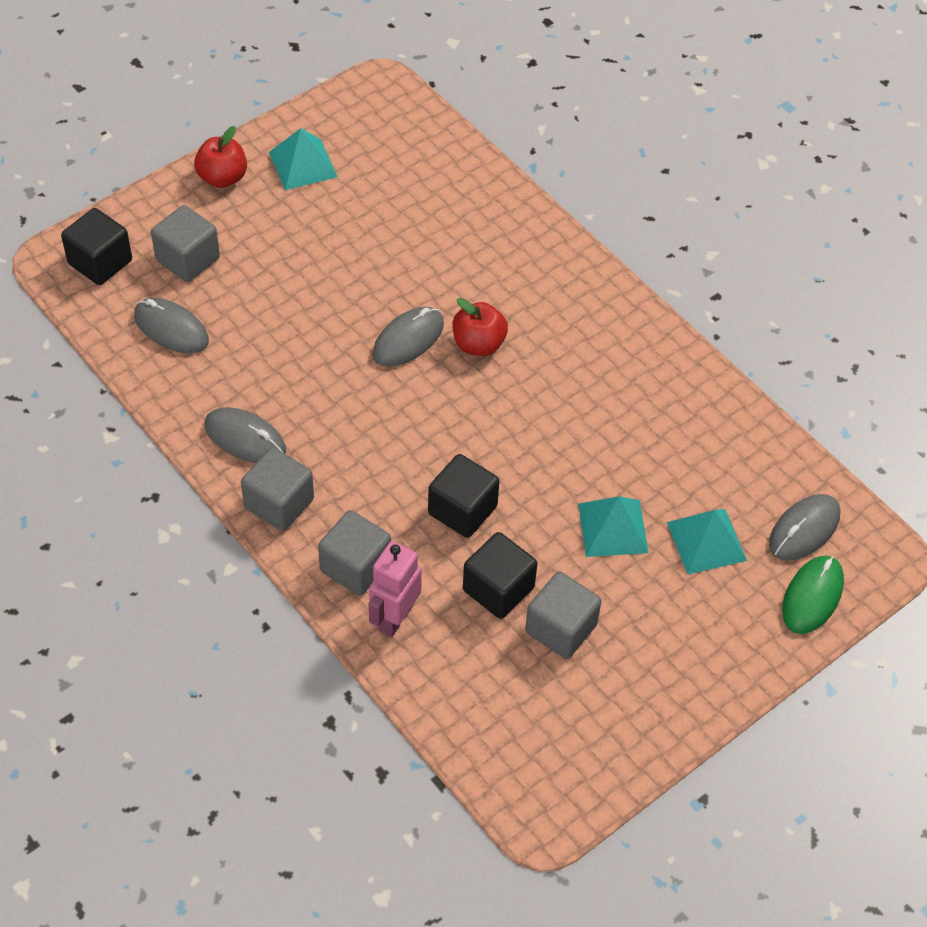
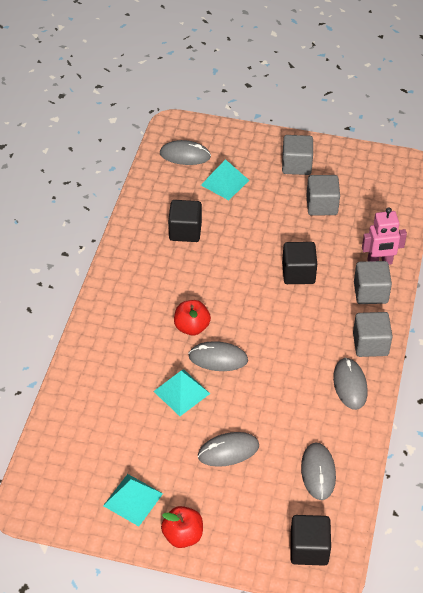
camera: 125 degrees left, 5 degrees down
grey cube [151,205,220,282] -> grey cube moved to [282,135,313,175]
black cube [463,532,537,619] -> black cube moved to [168,200,202,242]
turquoise pyramid [578,496,649,557] -> turquoise pyramid moved to [153,369,210,416]
green mouse [782,556,844,634] -> none
none -> grey mouse [198,432,259,467]

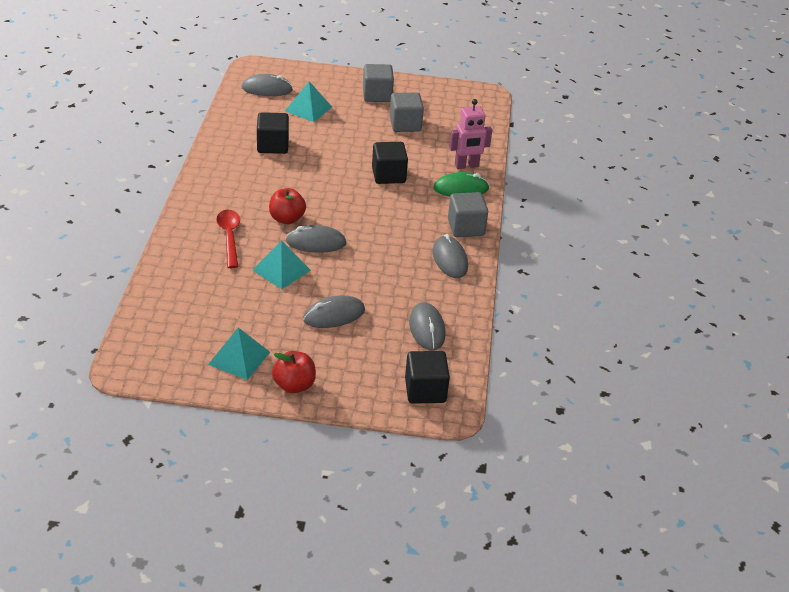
camera: 10 degrees left, 10 degrees down
grey cube [354,261,392,304] -> green mouse [433,172,490,196]
none -> red spoon [216,210,240,268]

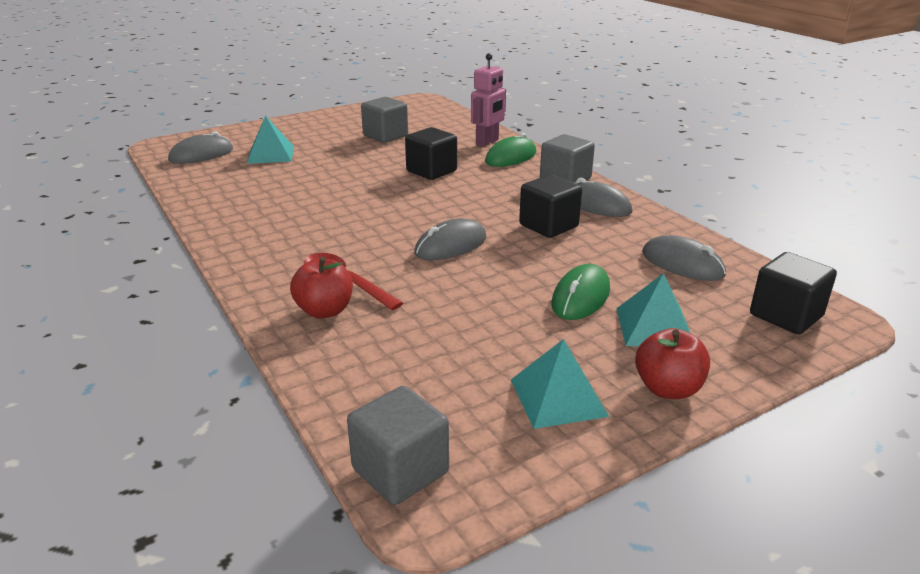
camera: 35 degrees left, 10 degrees down
turquoise pyramid [252,240,311,289] -> turquoise pyramid moved to [616,273,691,346]
black cube [257,112,289,154] -> black cube moved to [519,175,582,238]
red apple [269,188,306,224] -> red apple moved to [290,257,353,318]
grey mouse [303,295,365,328] -> green mouse [552,264,610,320]
grey cube [363,64,394,102] -> grey cube moved to [347,386,449,505]

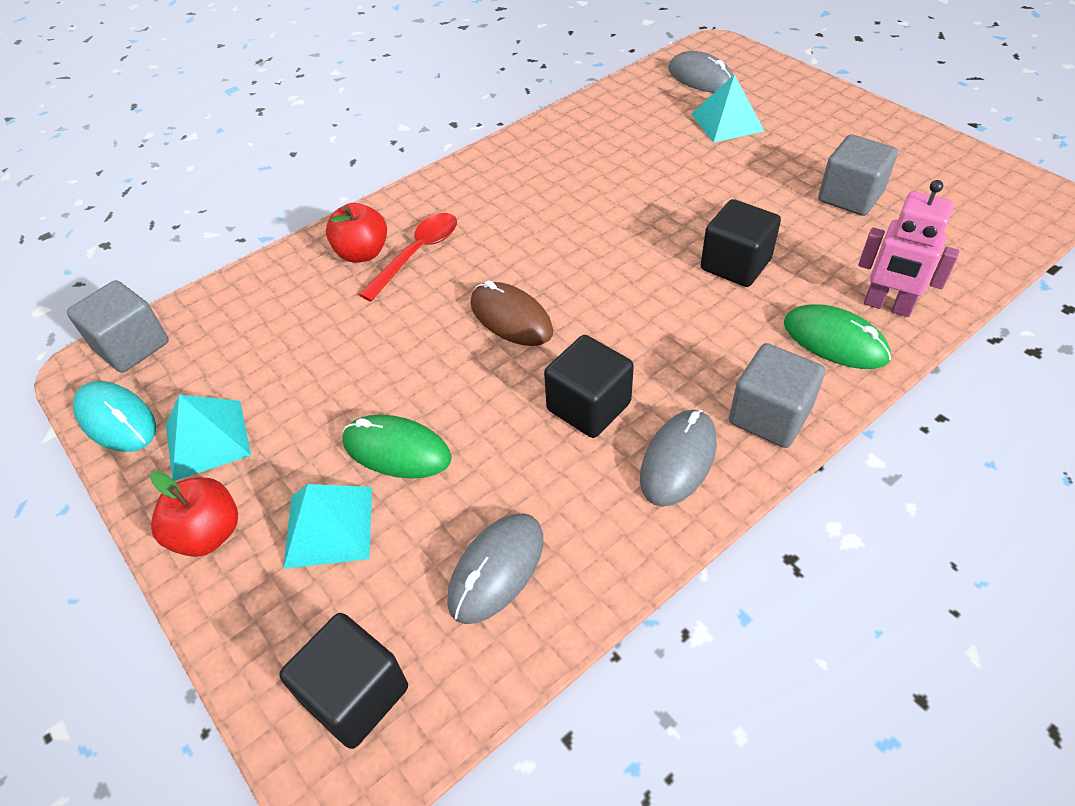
camera: 85 degrees right, 20 degrees up
grey mouse [414,219,486,260] -> brown mouse [470,280,553,346]
none -> turquoise mouse [73,381,156,452]

